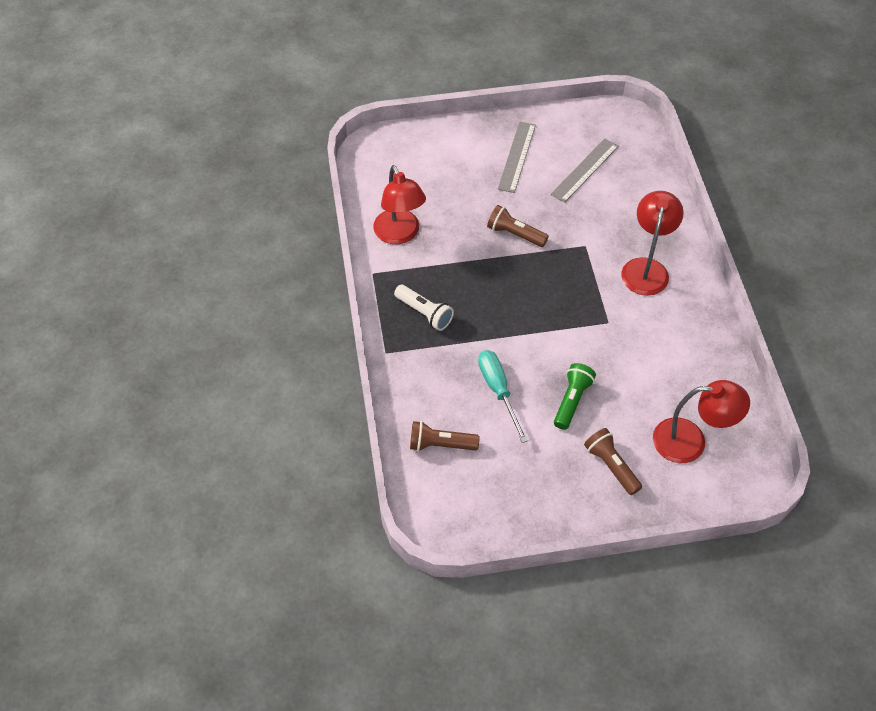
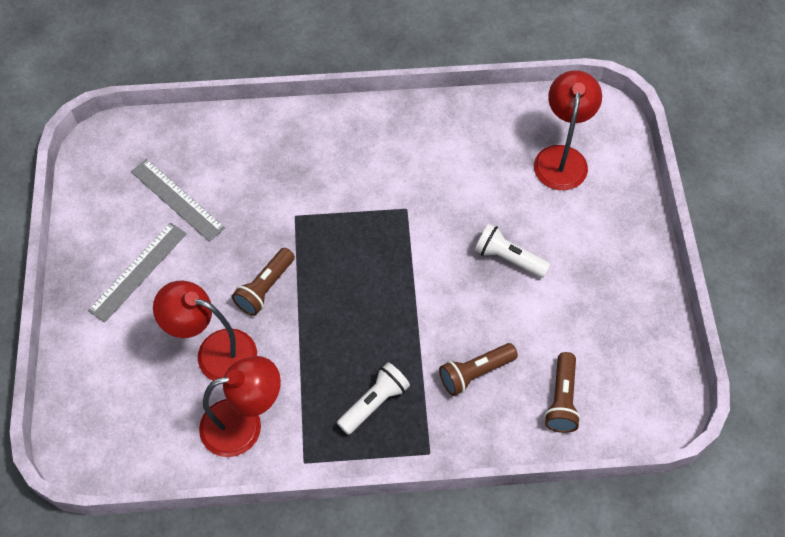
camera: 85 degrees left, 5 degrees up
turquoise screwdriver [478,350,528,443] -> none
grey ruler [498,122,536,193] -> grey ruler turned 75 degrees counterclockwise [88,222,187,323]
green flashlight [554,363,596,430] -> white flashlight [475,224,550,278]
brown flashlight [584,428,642,495] -> brown flashlight moved to [439,343,518,396]
red lamp [621,191,684,296] -> red lamp moved to [153,280,257,381]

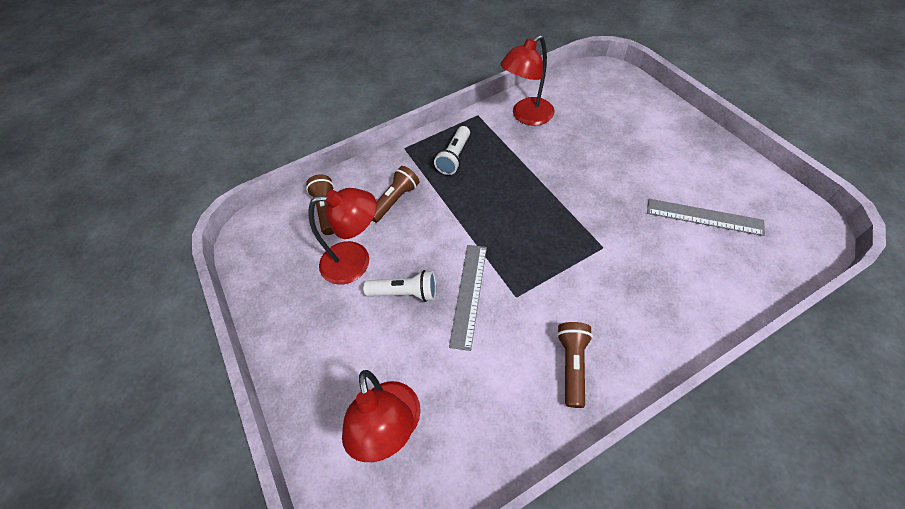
camera: 160 degrees right, 5 degrees down
grey ruler [88,222,187,323] -> grey ruler moved to [449,245,487,351]
red lamp [153,280,257,381] -> red lamp moved to [308,188,377,284]
brown flashlight [232,248,295,316] -> brown flashlight moved to [557,322,593,408]

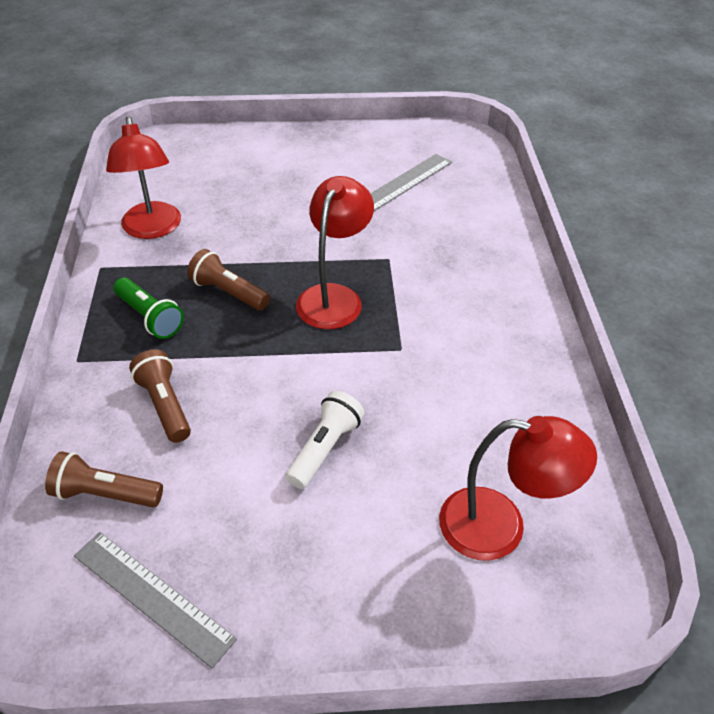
camera: 70 degrees left, 10 degrees down
red lamp [308,188,377,284] -> red lamp moved to [296,176,374,329]
white flashlight [434,126,470,175] -> green flashlight [114,278,184,339]
grey ruler [449,245,487,351] -> grey ruler moved to [74,532,237,668]
brown flashlight [557,322,593,408] -> brown flashlight moved to [187,249,270,310]

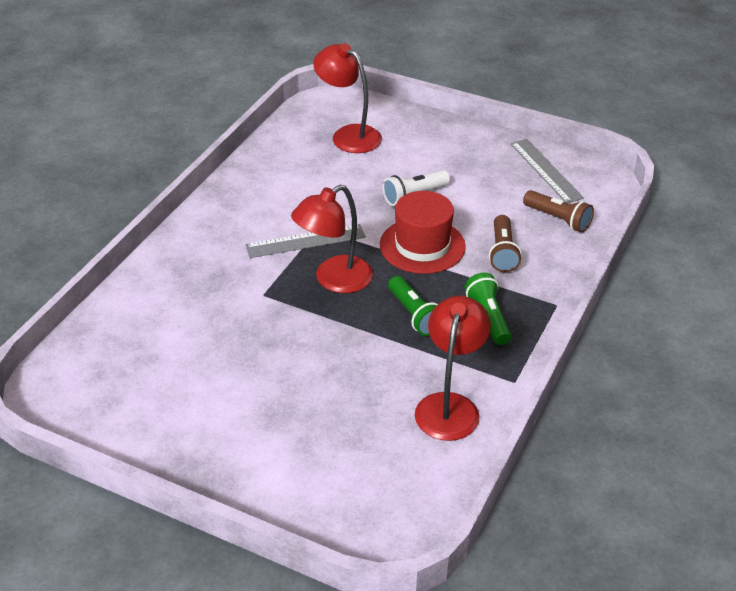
camera: 150 degrees left, 5 degrees down
brown flashlight [187,249,270,310] -> green flashlight [388,276,438,336]
grey ruler [370,154,452,211] -> grey ruler moved to [245,224,366,258]
none -> red hat [380,191,466,274]

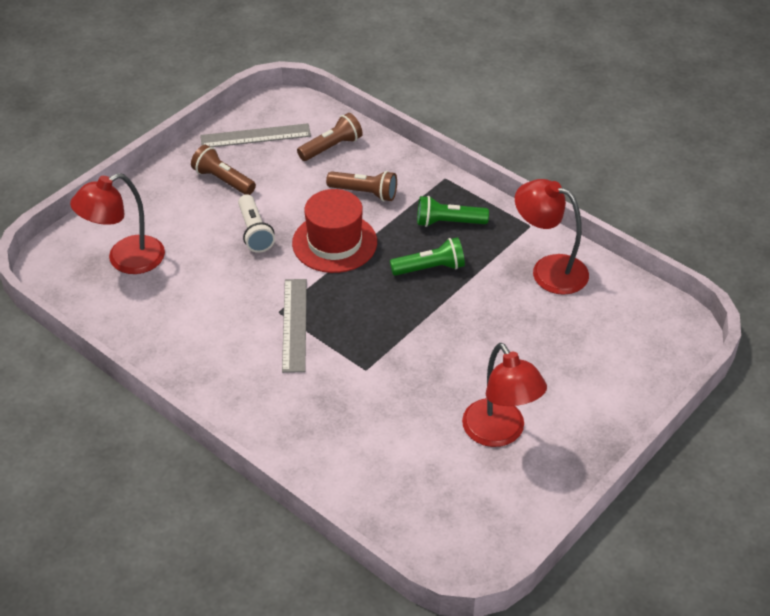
camera: 75 degrees left, 5 degrees up
red lamp [291,185,373,293] -> red lamp moved to [462,343,547,447]
none -> brown flashlight [191,145,256,195]

